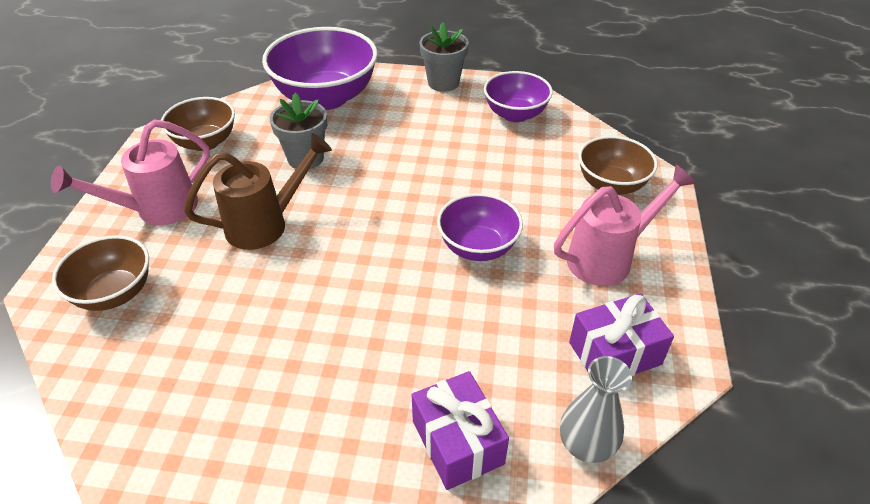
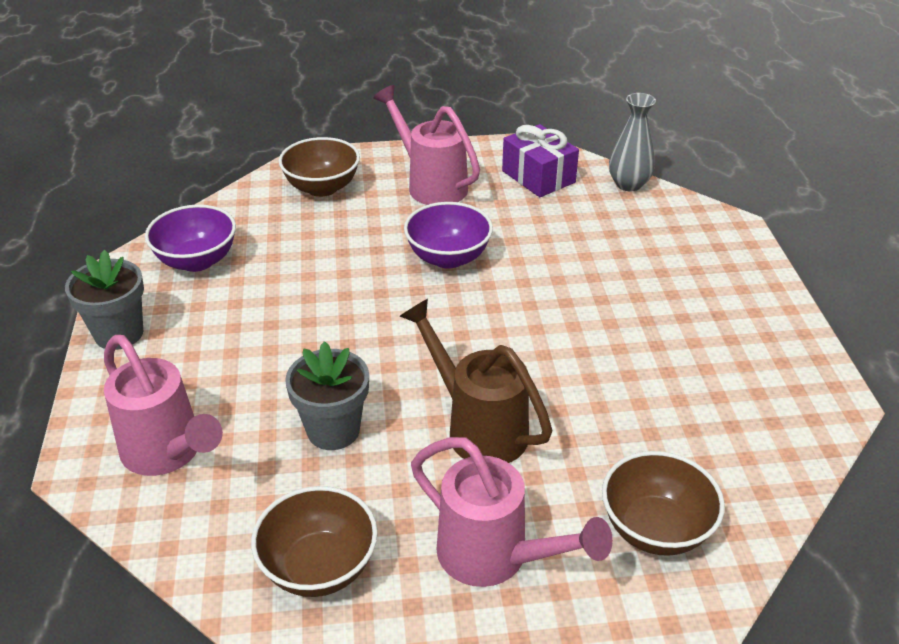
camera: 105 degrees left, 5 degrees down
purple bowl [262,27,378,110] -> pink watering can [104,335,223,476]
purple gift [412,371,509,490] -> none

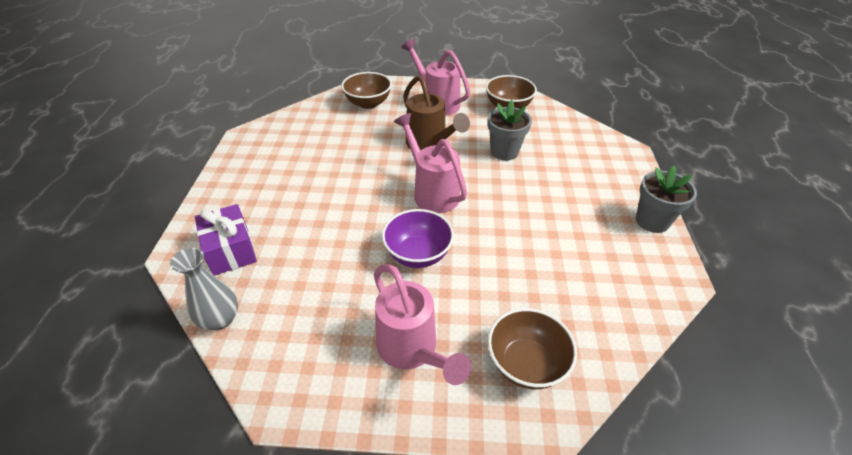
camera: 170 degrees left, 5 degrees up
pink watering can [104,335,223,476] -> pink watering can moved to [394,113,467,213]
purple bowl [145,205,236,272] -> none
purple gift [502,124,579,197] -> purple gift moved to [195,204,257,276]

